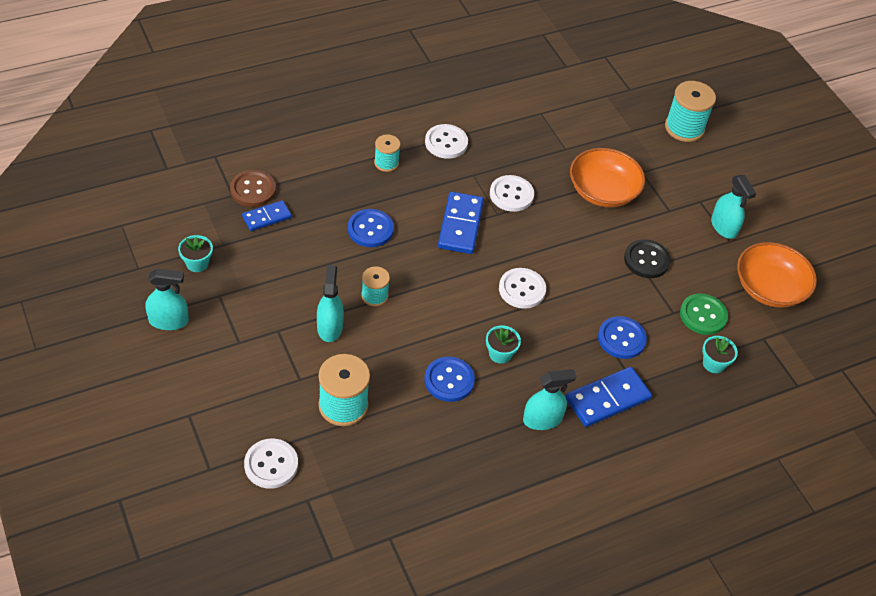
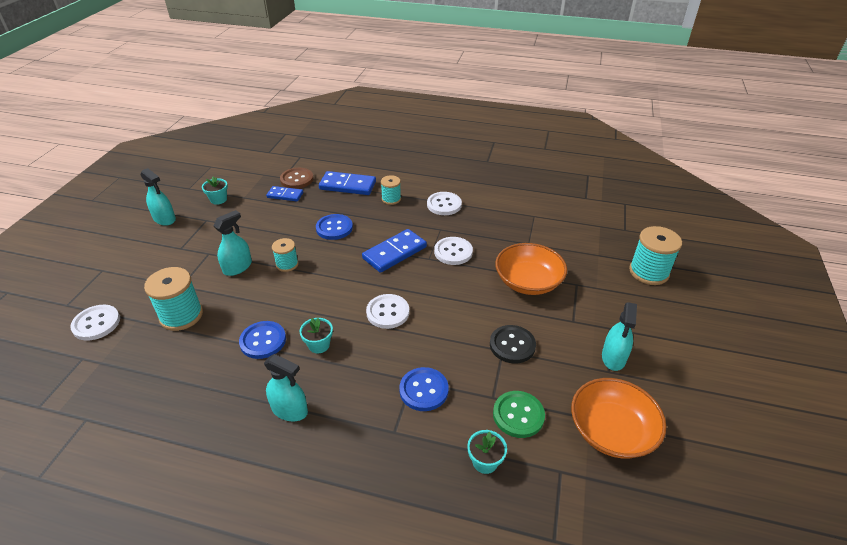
camera: 45 degrees right, 10 degrees down
blue domino [566,367,652,427] -> blue domino moved to [319,171,376,195]

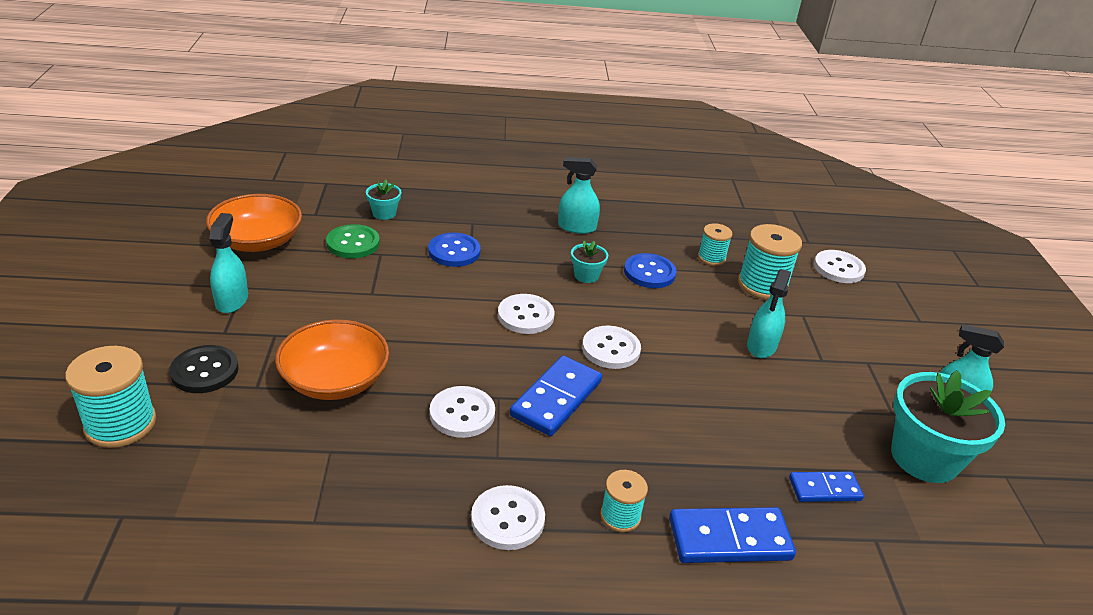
camera: 160 degrees right, 5 degrees down
turquoise flower pot [202,177,228,205] -> turquoise flower pot [891,370,1005,483], size x2.16
turquoise spool [272,238,299,272] -> turquoise spool moved to [698,223,733,266]
brown button [280,168,314,189] -> none
blue button [316,214,353,240] -> none
black button [490,325,536,364] -> black button moved to [170,345,239,393]
none -> white button [582,326,641,369]

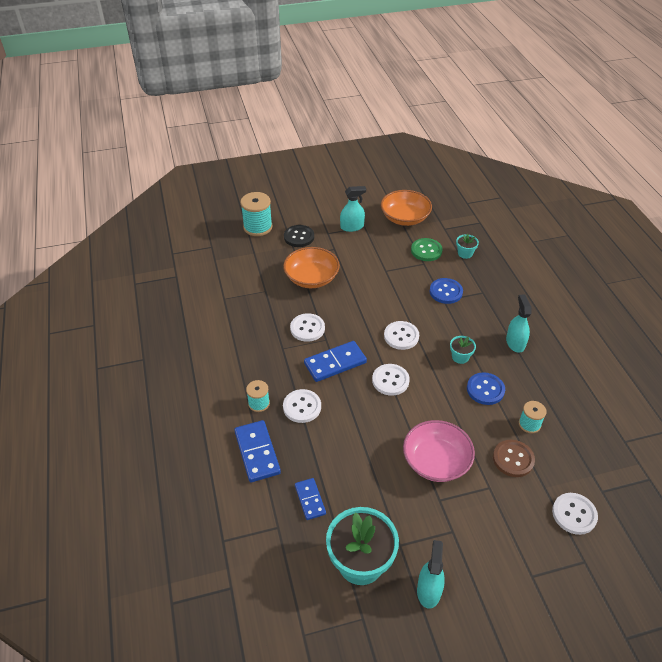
camera: 80 degrees right, 10 degrees up
white button [471,485,545,550] -> white button moved to [283,389,321,423]
blue domino [510,356,602,436] -> blue domino turned 45 degrees counterclockwise [304,341,367,382]
turquoise spool [738,224,802,300] -> brown button [493,440,535,477]
turquoise spray bottle [747,269,791,358] -> pink bowl [403,420,475,482]

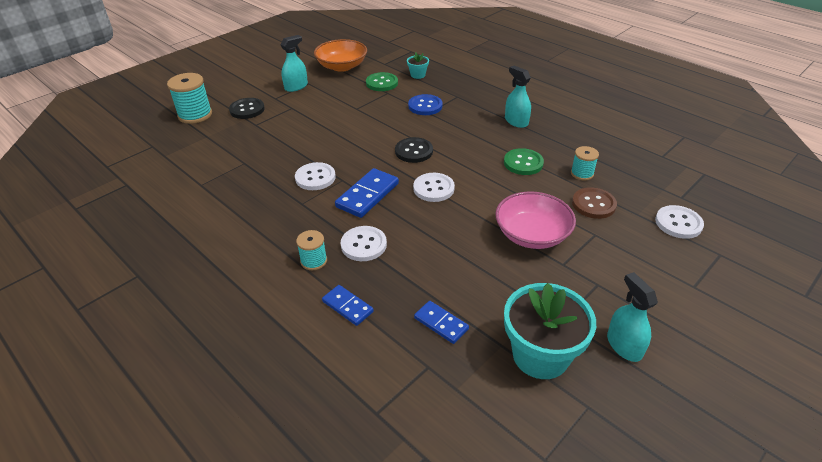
camera: 30 degrees left, 5 degrees down
blue domino [234,420,281,482] -> blue domino [322,285,374,326], size x0.62
orange bowl [283,247,340,288] -> none
white button [384,321,419,350] -> black button [395,137,433,163]
turquoise flower pot [450,336,476,364] -> none
blue button [467,372,505,405] -> green button [504,148,544,175]

